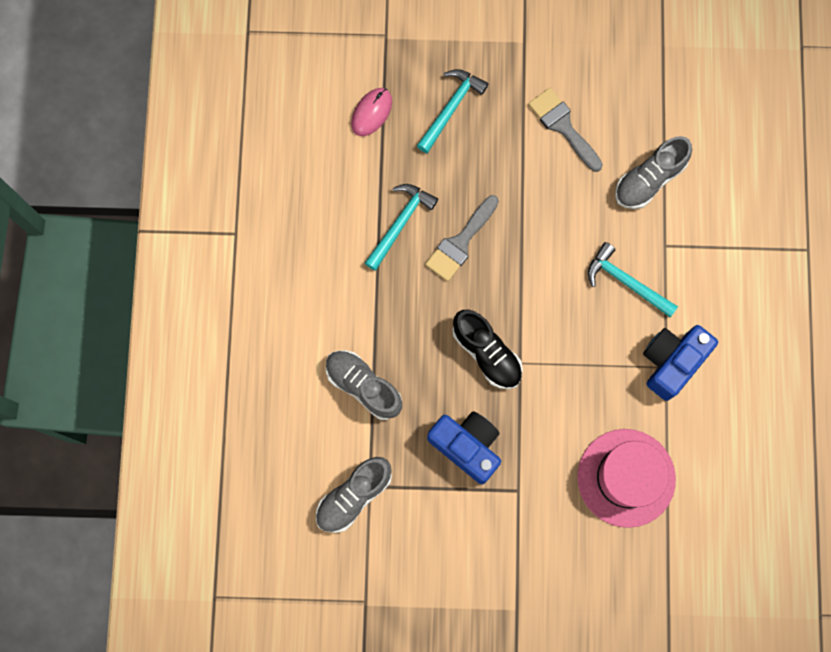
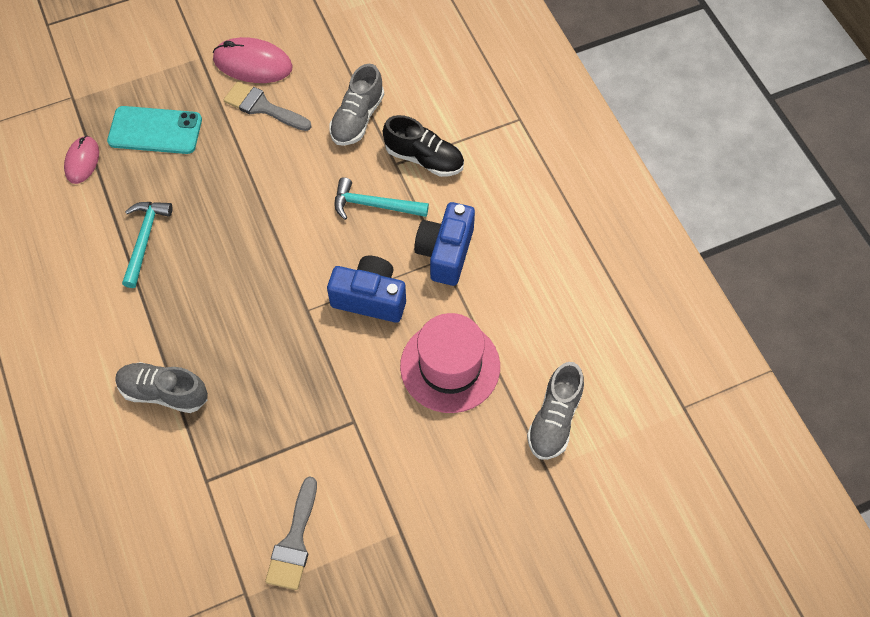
camera: 25 degrees left, 15 degrees down
grey shoe [316,457,392,533] -> grey shoe moved to [527,362,584,460]
turquoise hammer [417,69,488,153] -> turquoise phone [107,106,202,154]
grey brush [425,195,499,281] -> grey brush moved to [265,476,317,590]
blue camera [427,411,501,484] -> blue camera moved to [327,256,406,323]
black shoe [453,310,523,389] -> black shoe moved to [383,115,464,177]
none -> pink mouse [213,37,293,83]

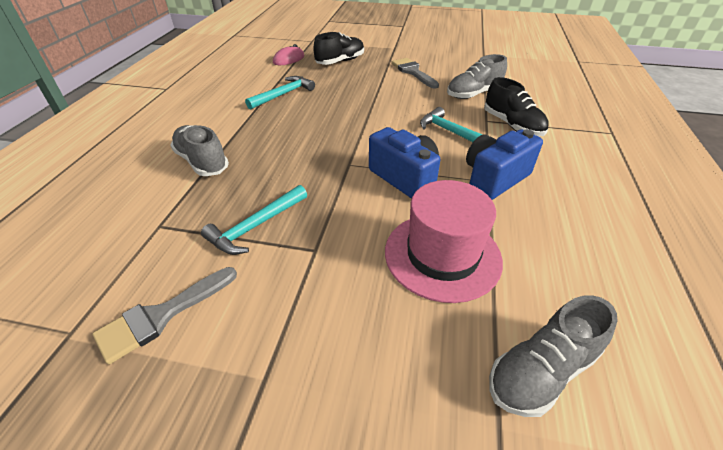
camera: 35 degrees right, 20 degrees down
turquoise phone [107,106,202,154] -> black shoe [313,32,364,65]
pink mouse [213,37,293,83] -> none
none -> turquoise hammer [201,185,307,255]

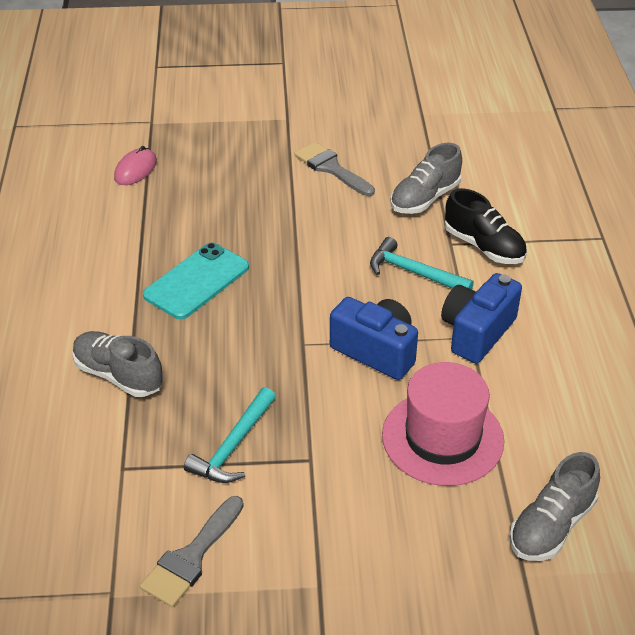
camera: 15 degrees left, 0 degrees up
turquoise hammer [245,76,315,110] -> none
black shoe [313,32,364,65] -> none
none -> turquoise phone [143,243,249,320]

